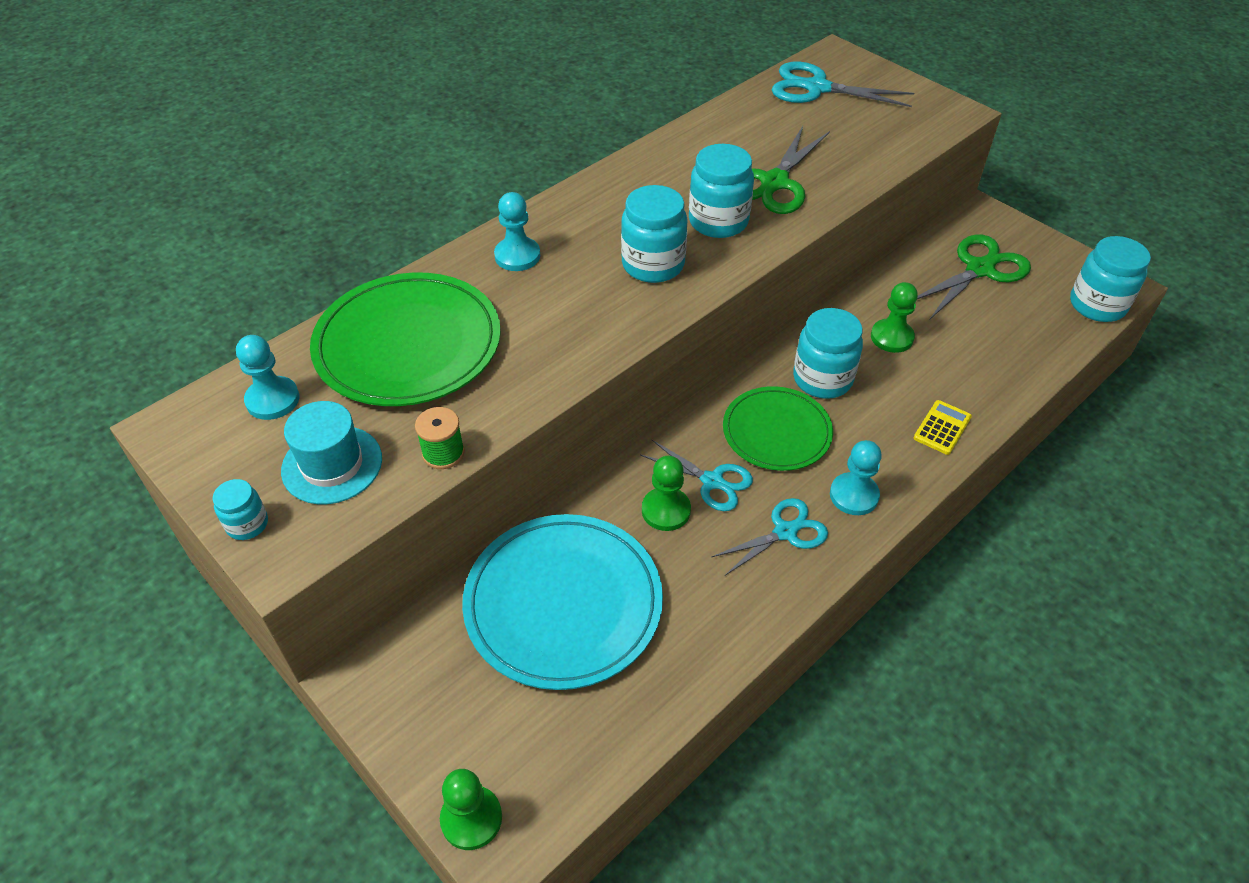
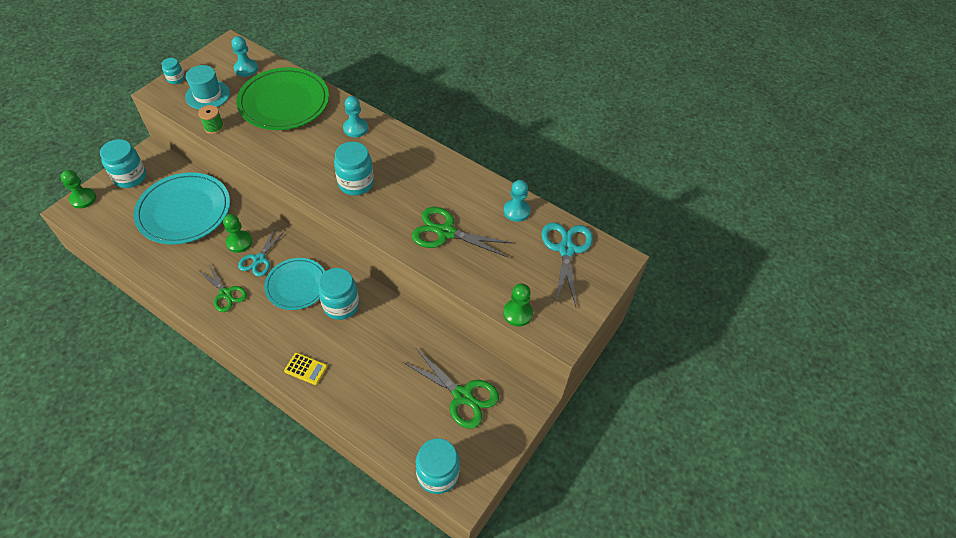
camera: 75 degrees right, 5 degrees up
turquoise jar [689,144,754,238] -> turquoise jar moved to [100,139,146,188]
turquoise scissors [712,498,828,575] -> green scissors [198,264,247,312]
green plate [723,386,833,471] -> turquoise plate [264,258,325,310]
turquoise pawn [830,440,882,515] -> turquoise pawn moved to [504,180,530,222]
green pawn [871,282,918,353] -> green pawn moved to [503,283,533,326]

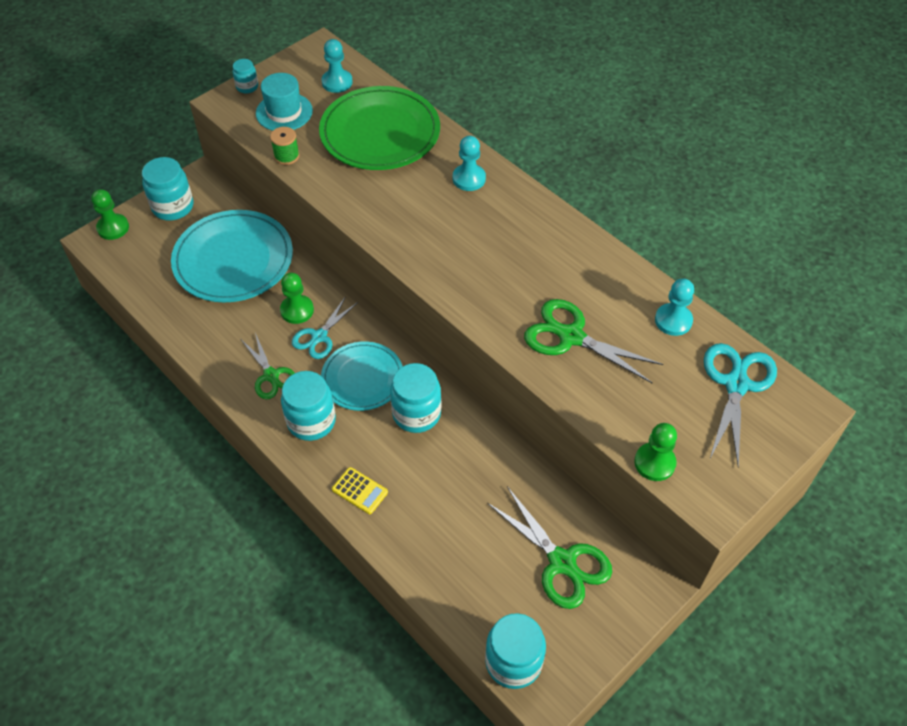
camera: 15 degrees right, 0 degrees up
turquoise jar [334,142,374,196] -> turquoise jar moved to [281,371,336,441]

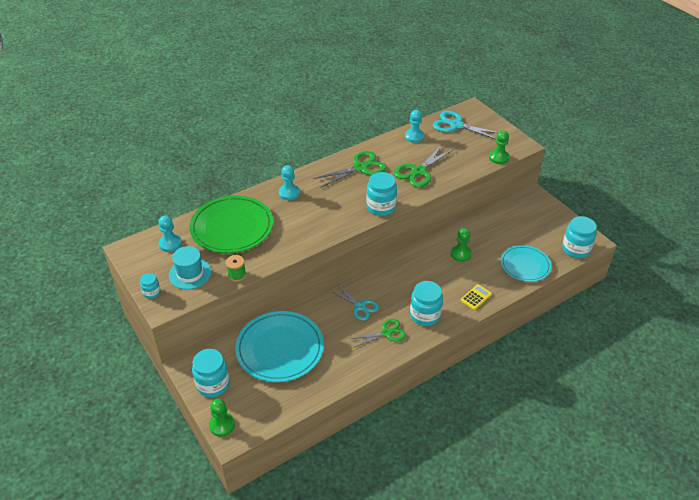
camera: 80 degrees left, 10 degrees down
green pawn [280,273,314,324] -> green pawn moved to [451,228,472,262]
turquoise plate [321,341,403,411] -> turquoise plate moved to [501,245,551,282]
turquoise jar [390,363,441,433] -> turquoise jar moved to [366,172,397,216]
green scissors [487,486,612,609] -> green scissors moved to [313,151,387,188]

